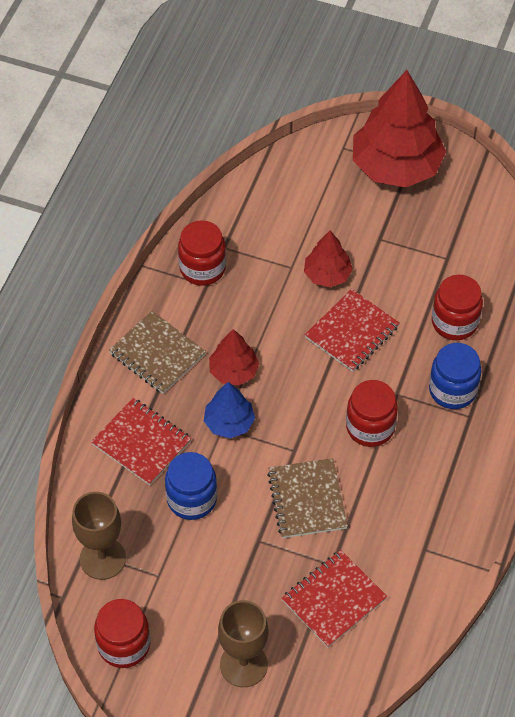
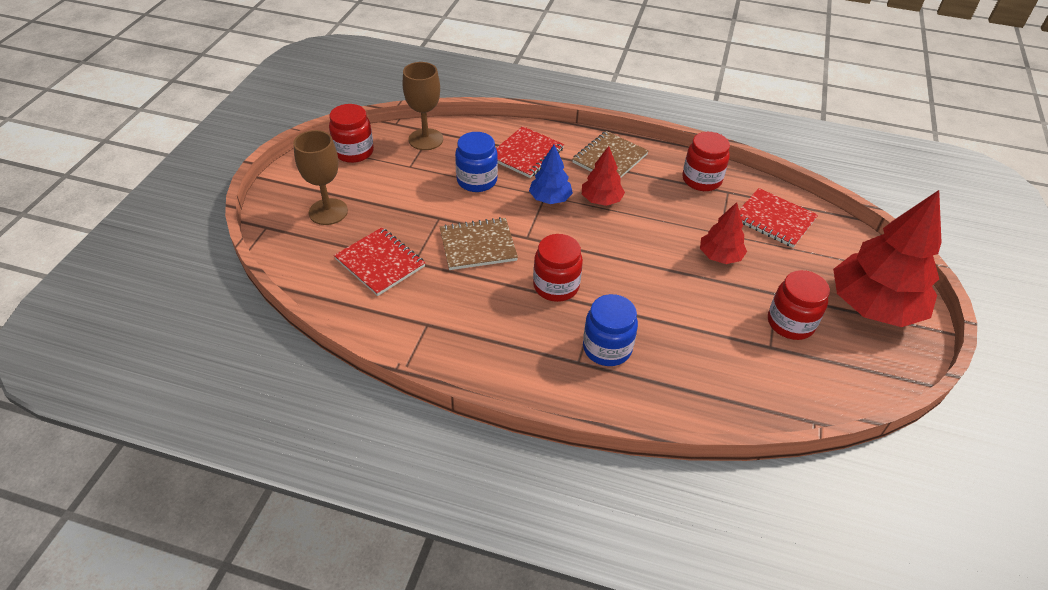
camera: 85 degrees right, 10 degrees down
red notebook [305,289,399,372] -> red notebook moved to [739,188,818,248]
red jar [432,275,483,340] -> red jar moved to [768,270,830,340]

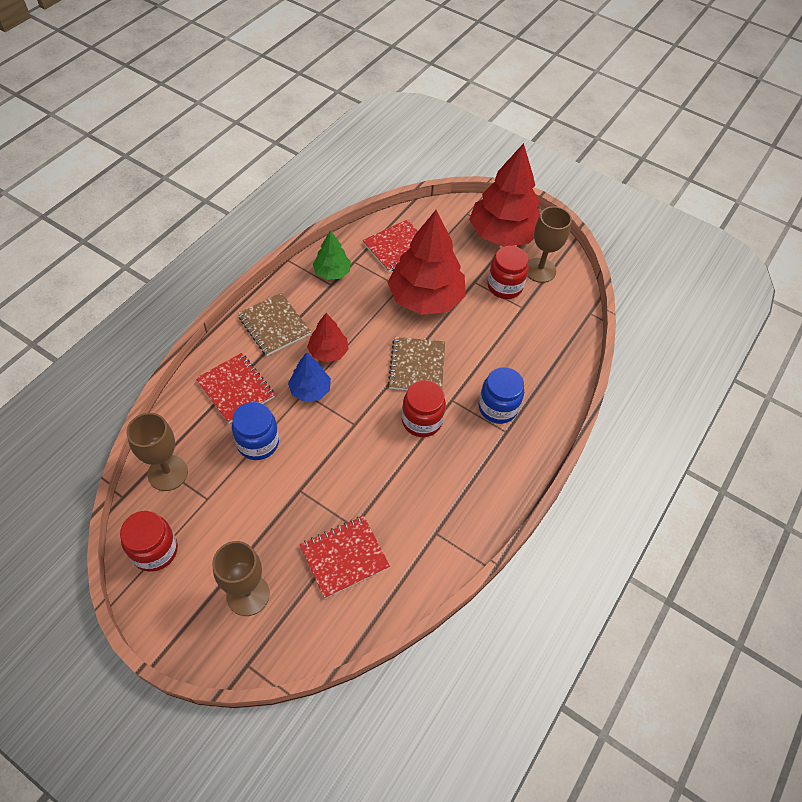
camera: 75 degrees left, 10 degrees up
brown notebook [440,217,518,270] -> brown notebook moved to [388,337,445,390]
red jar [683,132,730,191] -> green tree [313,230,351,280]
red tree [700,202,747,264] -> red tree [387,210,466,315], size x2.00
none -> brown goblet [527,206,572,283]

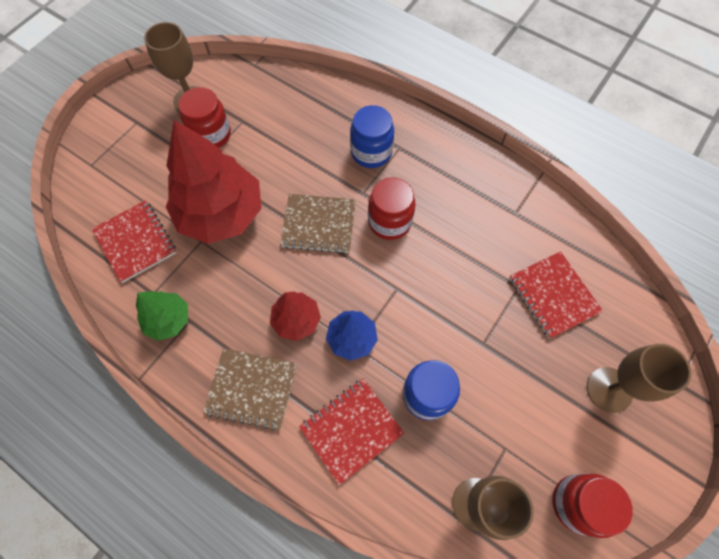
camera: 85 degrees left, 10 degrees up
brown notebook [237,293,311,356] -> brown notebook turned 45 degrees clockwise [203,348,297,431]
red tree [469,143,540,247] -> none

